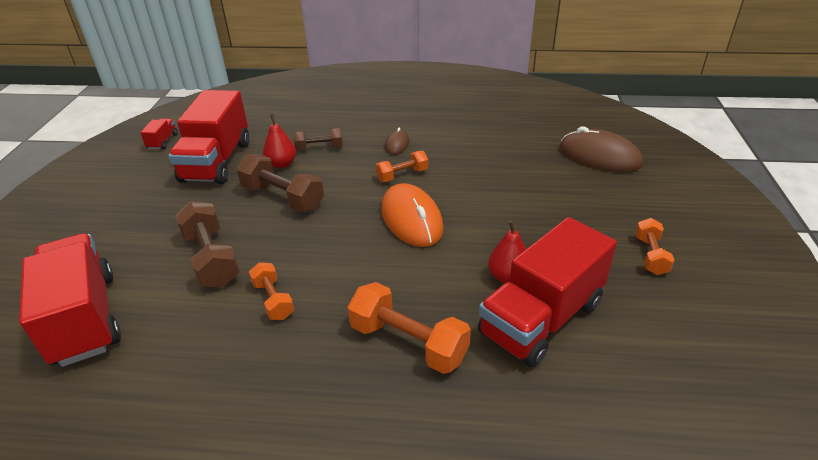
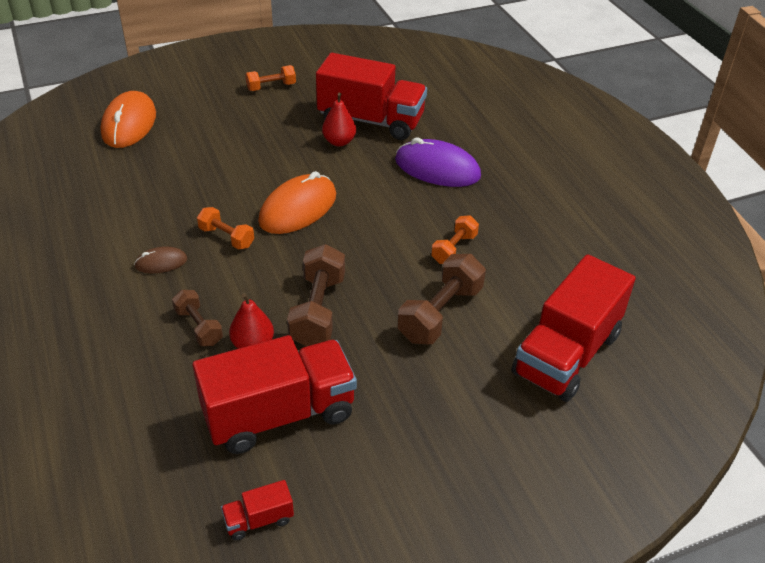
camera: 120 degrees left, 5 degrees up
orange dumbbell [348,282,471,374] -> purple mouse [395,137,481,187]
brown mouse [560,127,643,172] -> orange mouse [101,91,156,148]

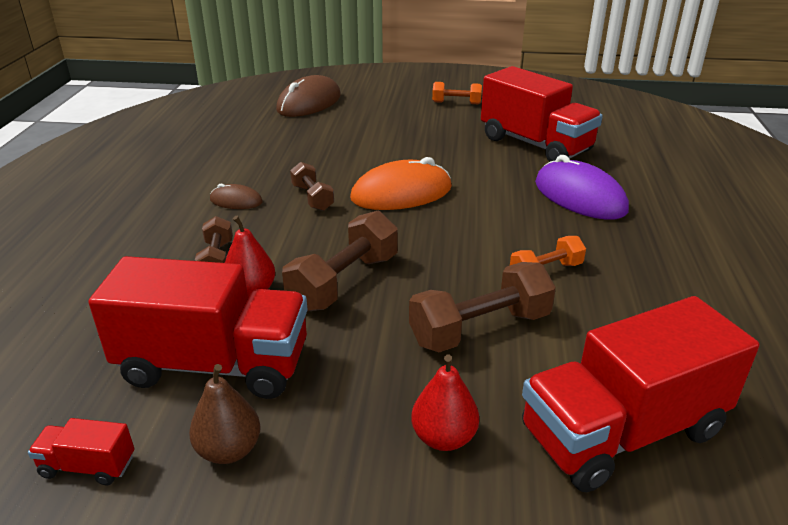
camera: 30 degrees right, 10 degrees down
orange mouse [101,91,156,148] -> brown mouse [276,75,341,117]
orange dumbbell [197,207,254,249] -> brown dumbbell [290,162,334,211]
red pear [322,93,356,146] -> red pear moved to [411,354,479,451]
none -> brown pear [189,364,261,464]

